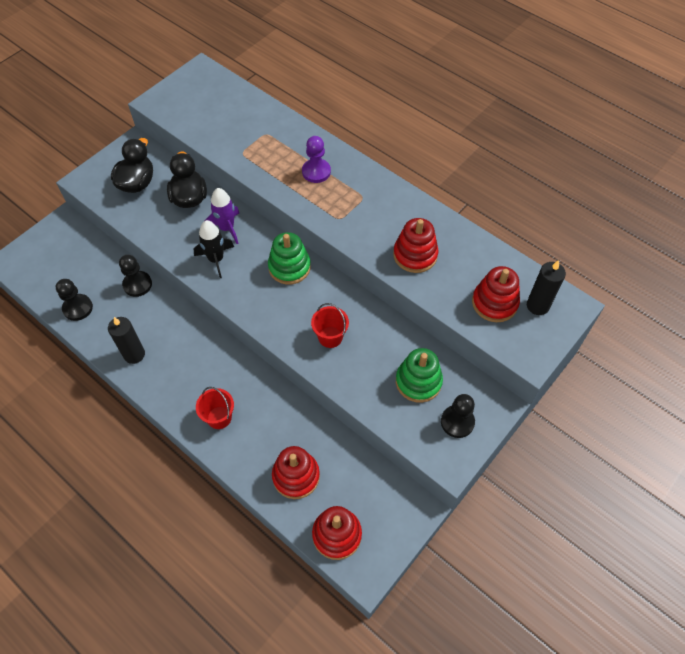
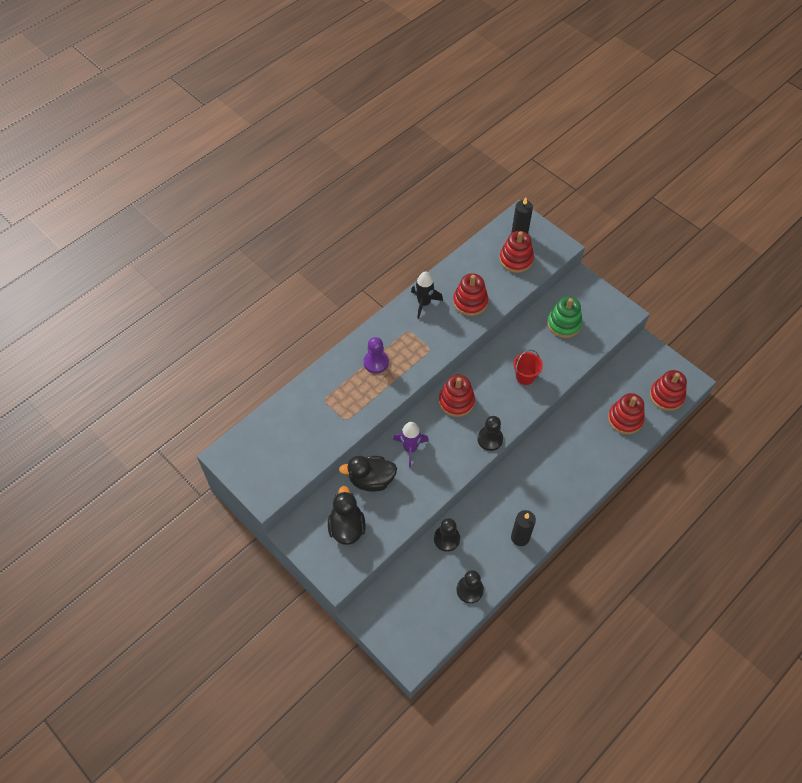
camera: 85 degrees left, 0 degrees up
black duck [111,138,153,193] -> black duck turned 60 degrees clockwise [328,486,366,545]
black rocket [193,220,234,278] -> black rocket moved to [411,272,443,318]
red bucket [196,387,234,429] -> none
green stacking toy [268,232,311,285] -> red stacking toy [439,375,475,417]
black pawn [441,394,475,438] -> black pawn moved to [477,416,503,451]

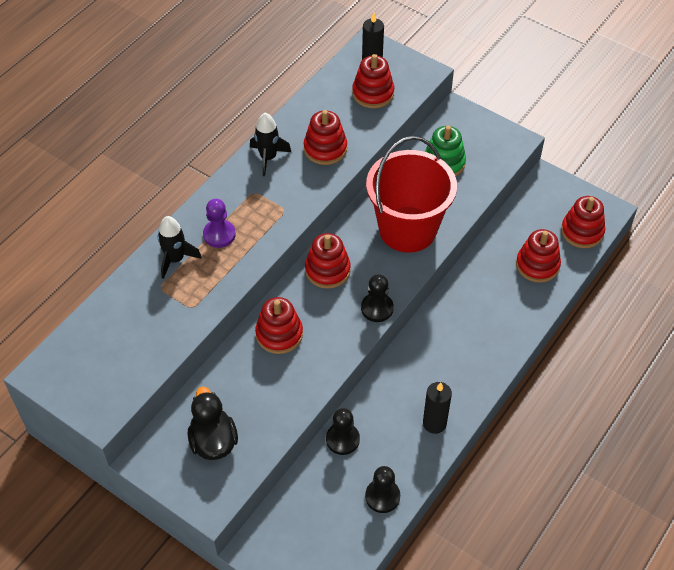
camera: 10 degrees left, 5 degrees down
black duck [339,456,397,492] -> none
purple rocket [393,422,429,467] -> red stacking toy [255,297,303,354]
red bucket [513,350,543,385] -> red bucket [366,136,457,253], size x2.40
none -> black rocket [158,216,202,279]

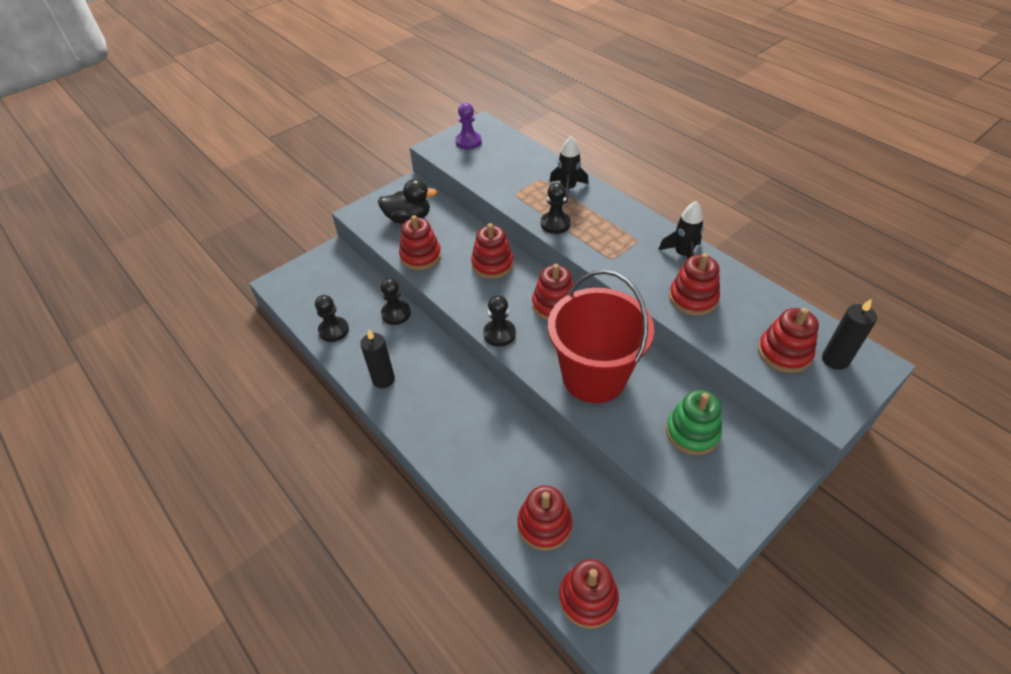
camera: 105 degrees right, 5 degrees down
purple pawn [203,199,236,248] -> purple pawn moved to [455,103,481,150]
none -> red stacking toy [399,215,441,270]
none -> black pawn [541,183,571,234]

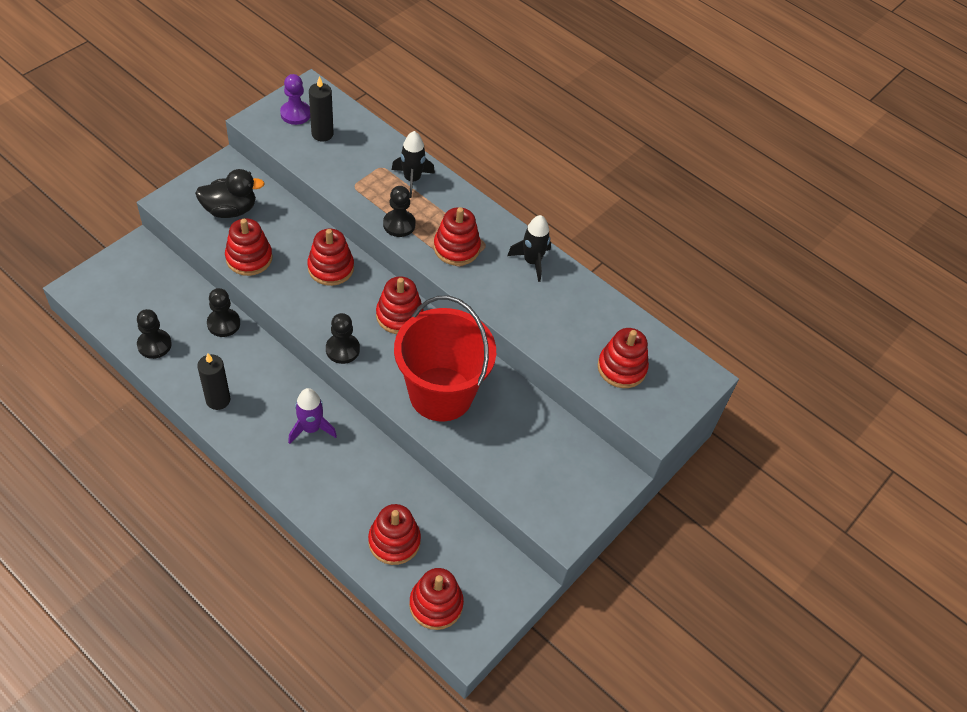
camera: 15 degrees left, 5 degrees up
green stacking toy [666,390,722,455] -> none
red stacking toy [669,253,720,316] -> red stacking toy moved to [434,207,481,266]
black candle [822,298,877,370] -> black candle moved to [309,76,333,141]
none -> purple rocket [288,388,337,444]

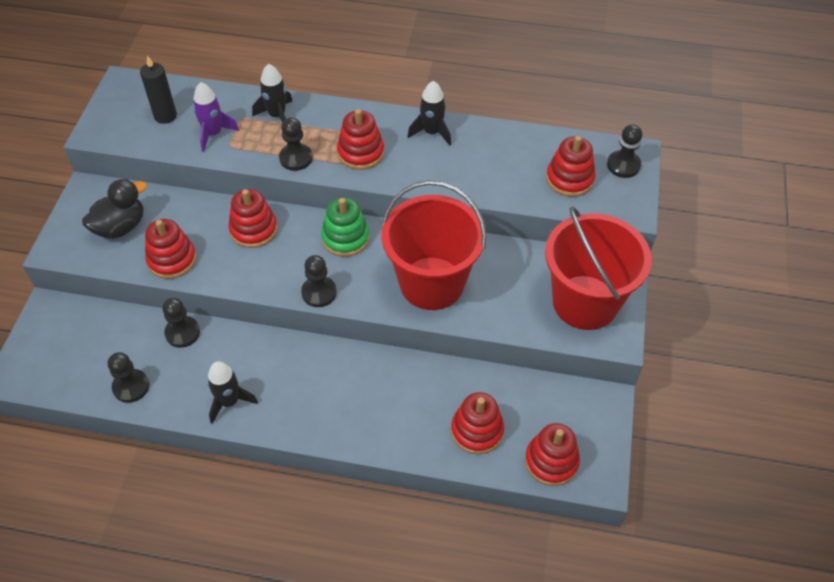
camera: 25 degrees left, 0 degrees up
black candle [197,353,230,410] -> black rocket [207,362,258,424]
purple pawn [280,74,310,125] -> none
purple rocket [288,388,337,444] -> purple rocket moved to [193,82,239,152]
red stacking toy [376,276,424,334] -> green stacking toy [321,197,369,257]
none -> red bucket [545,206,652,330]
none -> black pawn [607,124,642,178]

